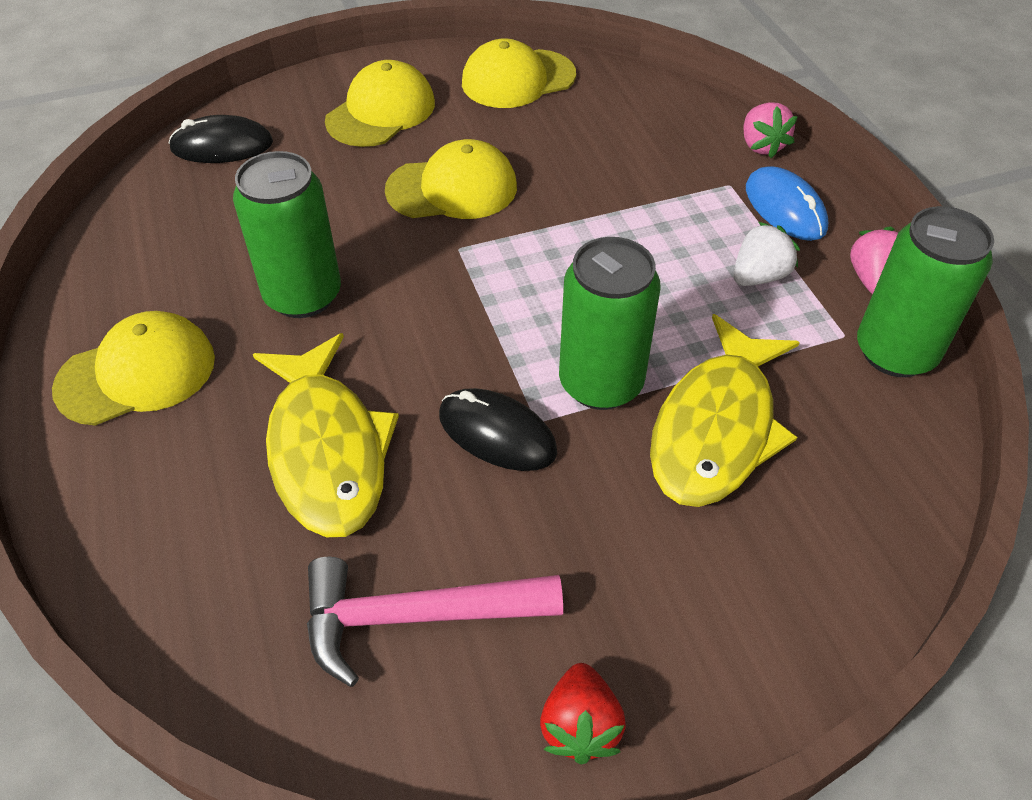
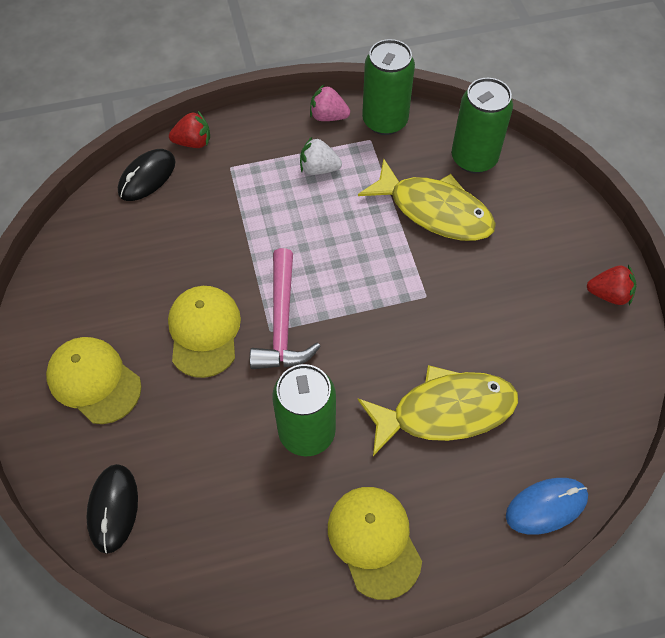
camera: 85 degrees left, 10 degrees up
pink hammer [307,557,563,687] -> pink hammer moved to [250,248,321,369]
black mouse [439,388,557,471] -> black mouse moved to [118,149,176,201]
yellow cap [462,39,576,108] -> none
green can [559,237,661,410] -> green can moved to [452,78,513,173]
white strawberry [733,222,800,286] -> white strawberry turned 45 degrees counterclockwise [300,137,342,175]
pink strawberry [743,102,798,158] -> red strawberry [169,111,210,148]
blue mouse [746,167,828,241] -> blue mouse moved to [506,478,588,535]

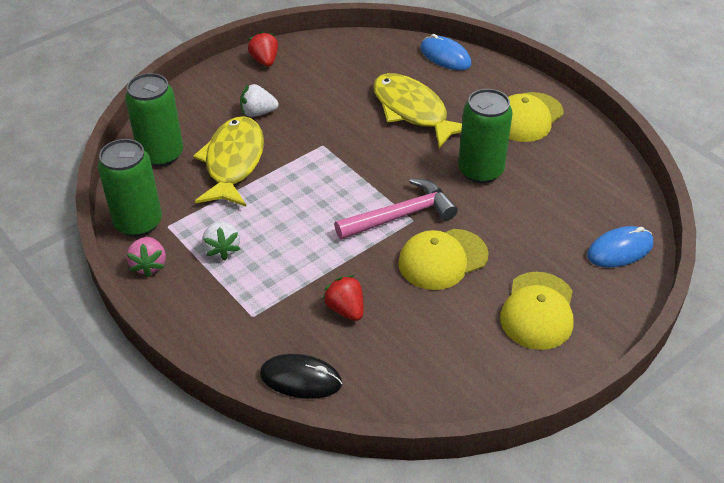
camera: 115 degrees left, 15 degrees down
black mouse [86,464,138,554] -> blue mouse [587,226,653,267]
red strawberry [169,111,210,148] -> red strawberry moved to [323,275,363,321]
none -> white strawberry [240,84,278,117]

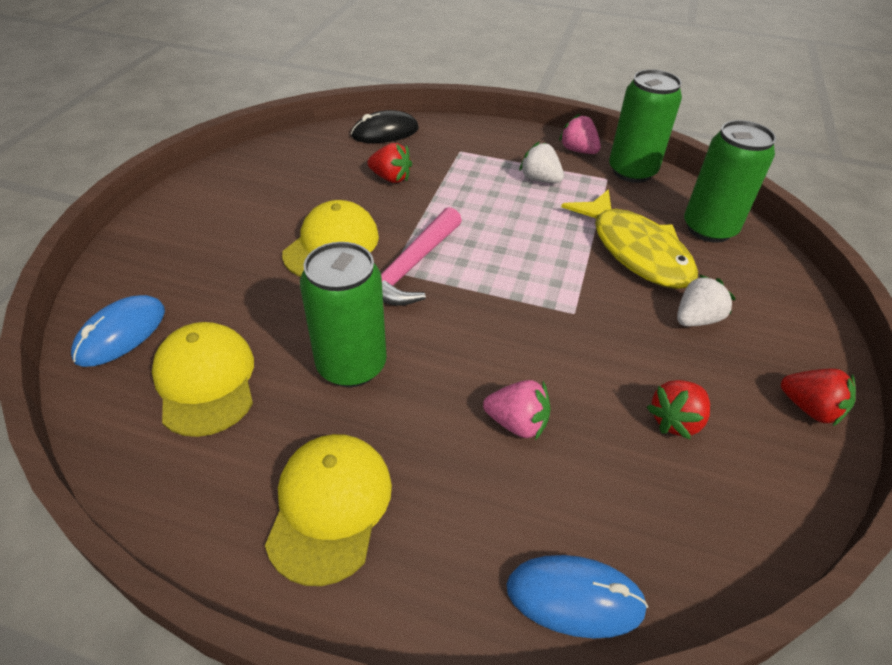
camera: 145 degrees right, 0 degrees up
yellow fish [373,73,462,148] -> pink strawberry [483,380,550,440]
yellow cap [500,272,573,350] -> yellow cap moved to [152,322,254,437]
none -> red strawberry [647,380,710,439]

